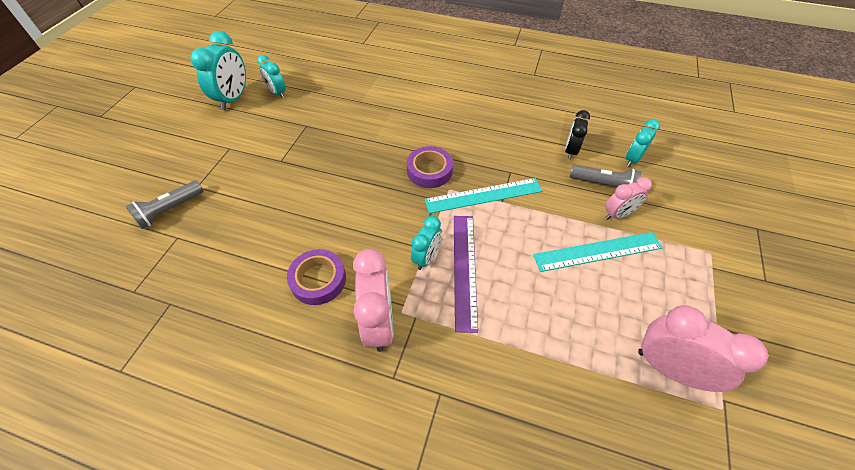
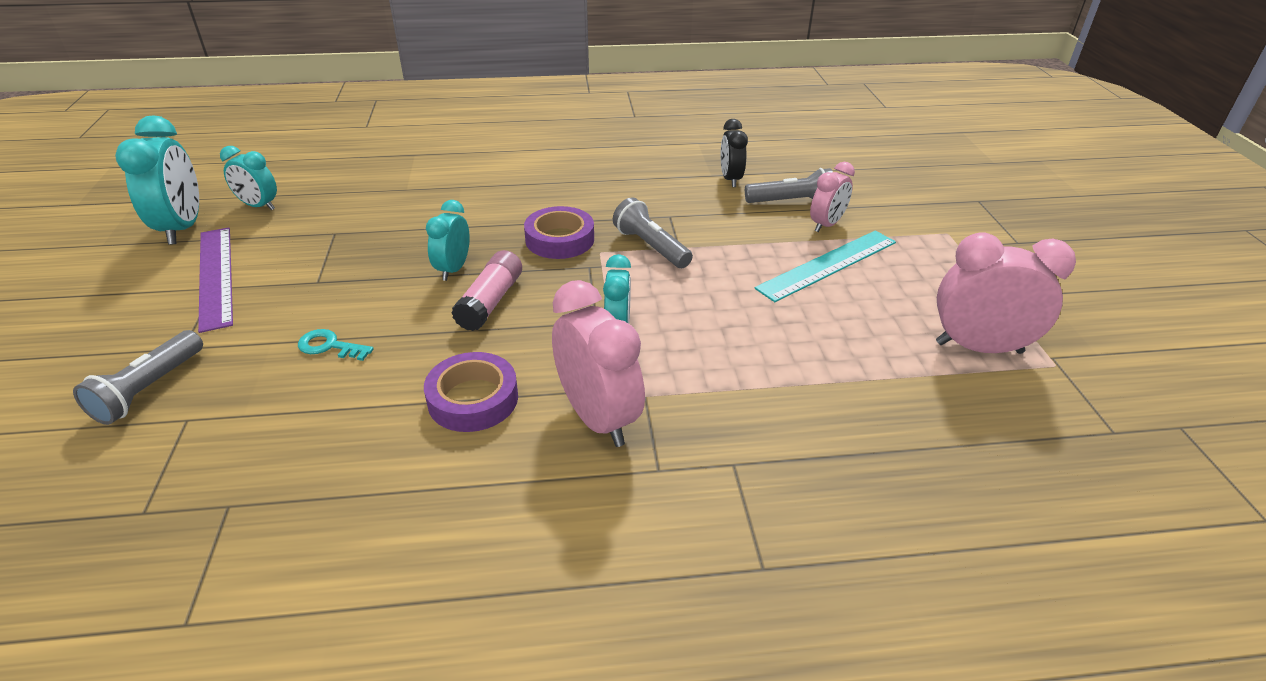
camera: 25 degrees left, 15 degrees down
turquoise ruler [425,178,542,214] -> grey flashlight [613,197,693,268]
purple ruler [454,216,478,333] -> purple ruler moved to [198,227,233,333]
turquoise clock [626,119,660,167] -> turquoise clock moved to [426,200,470,281]
none -> turquoise key [298,329,374,361]
none -> pink glue stick [451,250,522,331]

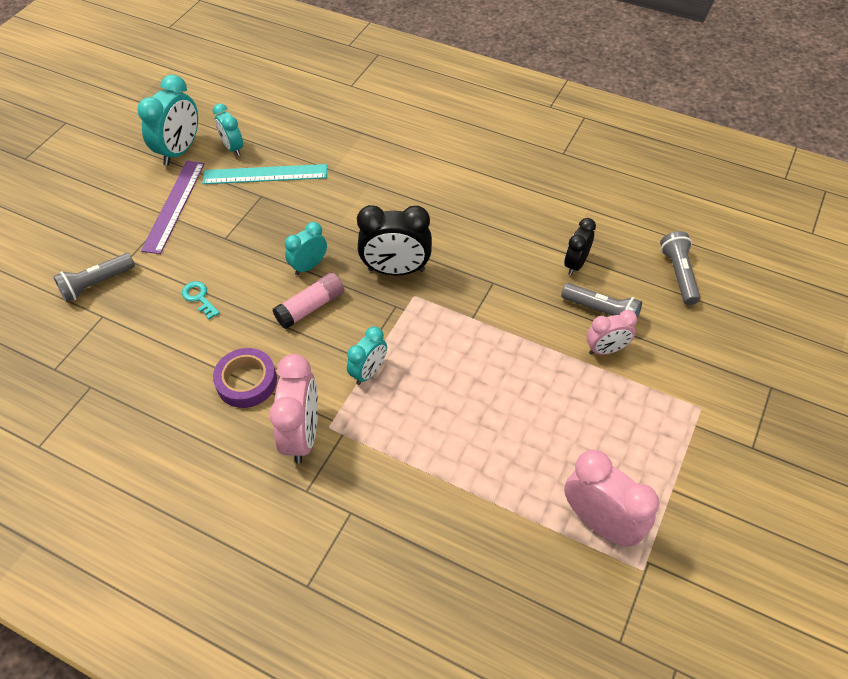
camera: 35 degrees right, 15 degrees up
purple tape [524,206,594,259] -> black clock [357,205,432,275]
grey flashlight [613,197,693,268] -> grey flashlight moved to [660,231,700,305]
turquoise ruler [754,230,896,302] -> turquoise ruler moved to [202,164,327,184]

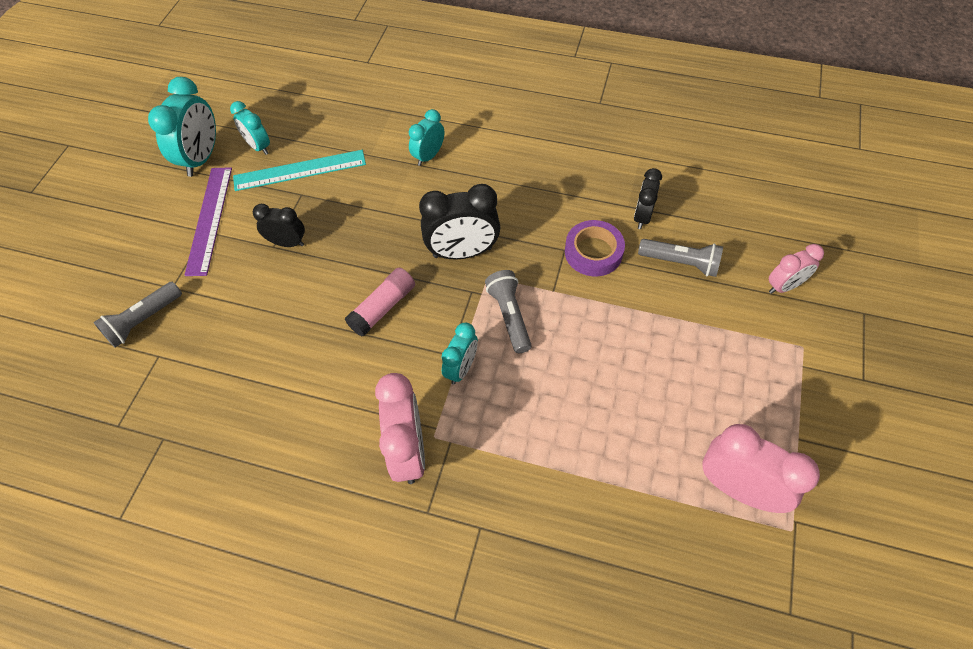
camera: 10 degrees left, 5 degrees up
turquoise key [182,281,220,319] -> none
purple tape [213,348,277,408] -> purple tape moved to [565,220,625,276]
turquoise clock [285,222,327,275] -> turquoise clock moved to [409,109,444,166]
pink clock [586,310,637,355] -> pink clock moved to [769,244,824,294]
grey flashlight [660,231,700,305] -> grey flashlight moved to [485,270,532,353]
none -> black clock [253,204,305,247]

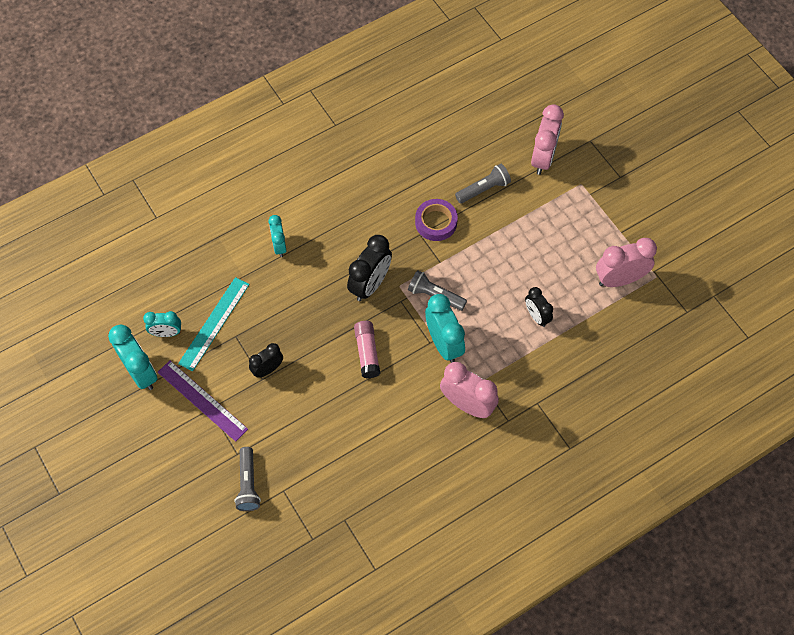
camera: 50 degrees left, 5 degrees up
turquoise clock [441,323,478,385] -> turquoise clock [425,294,465,363], size x1.65
black clock [634,168,662,229] -> black clock moved to [525,287,553,327]
pink clock [769,244,824,294] -> pink clock [531,104,564,175], size x1.65

